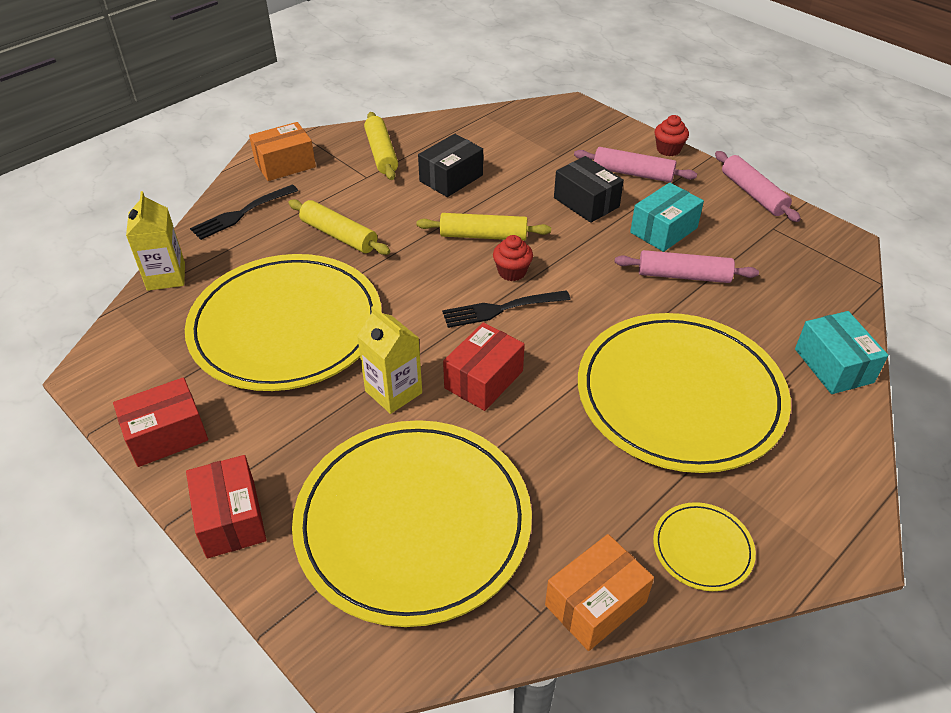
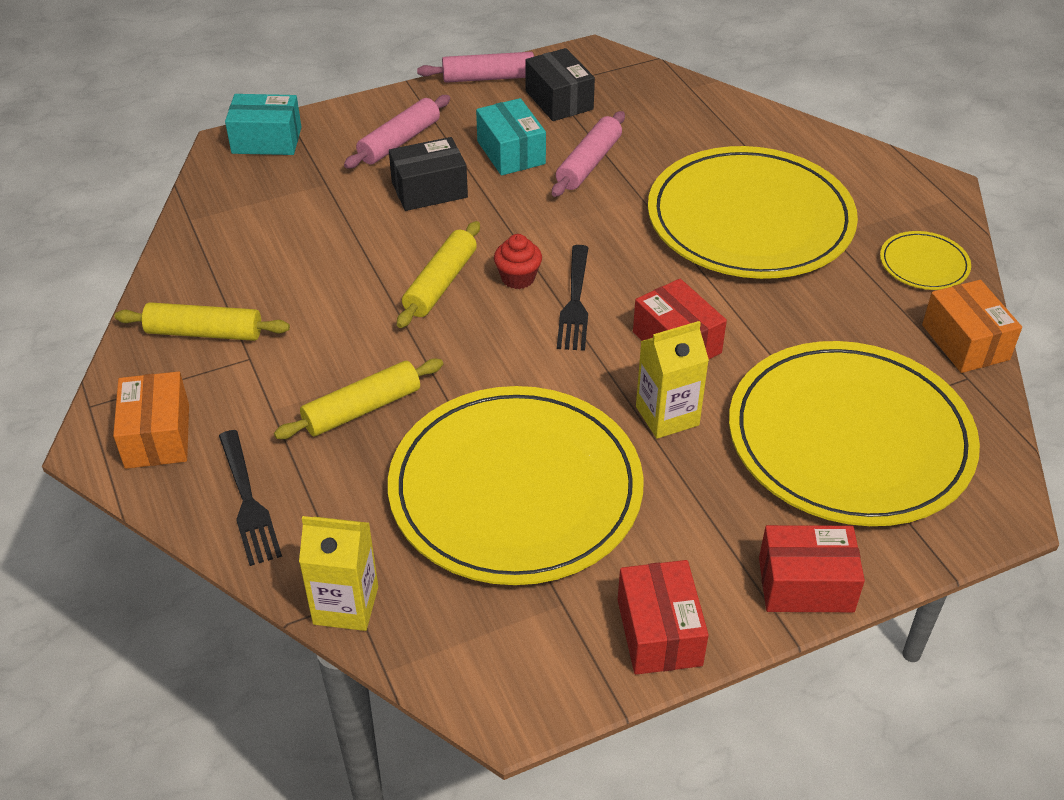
camera: 70 degrees left, 0 degrees up
black box [418,134,483,197] -> black box moved to [525,48,595,121]
red cupcake [655,115,689,156] -> none
turquoise box [795,311,888,394] -> turquoise box moved to [225,94,301,155]

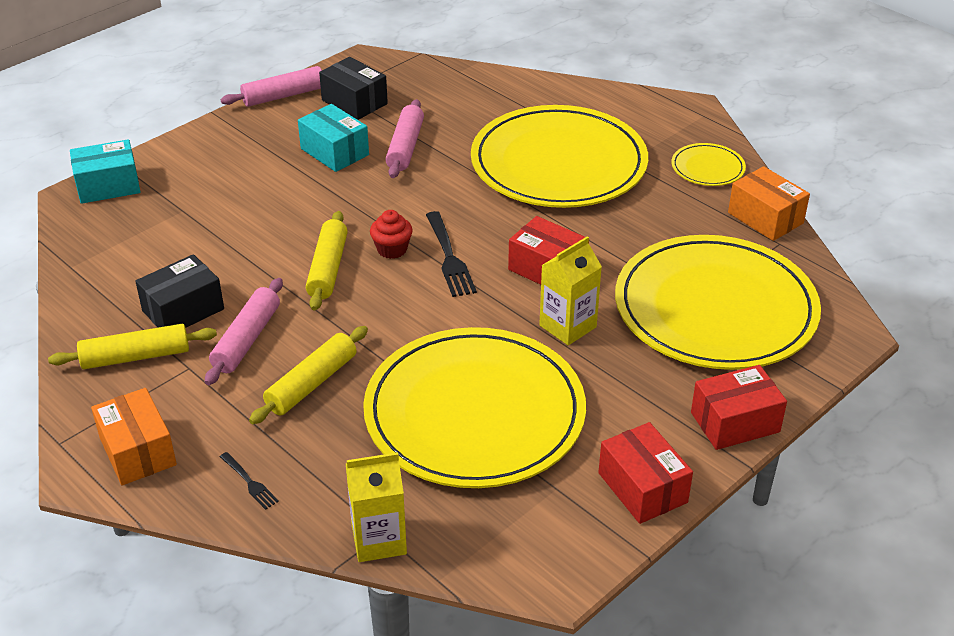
camera: 20 degrees left, 5 degrees down
black fork [219,430,282,566] -> black fork [220,452,279,510], size x0.55
pink rolling pin [344,95,450,169] -> pink rolling pin moved to [205,278,283,385]
black box [389,137,468,211] -> black box moved to [135,254,224,328]

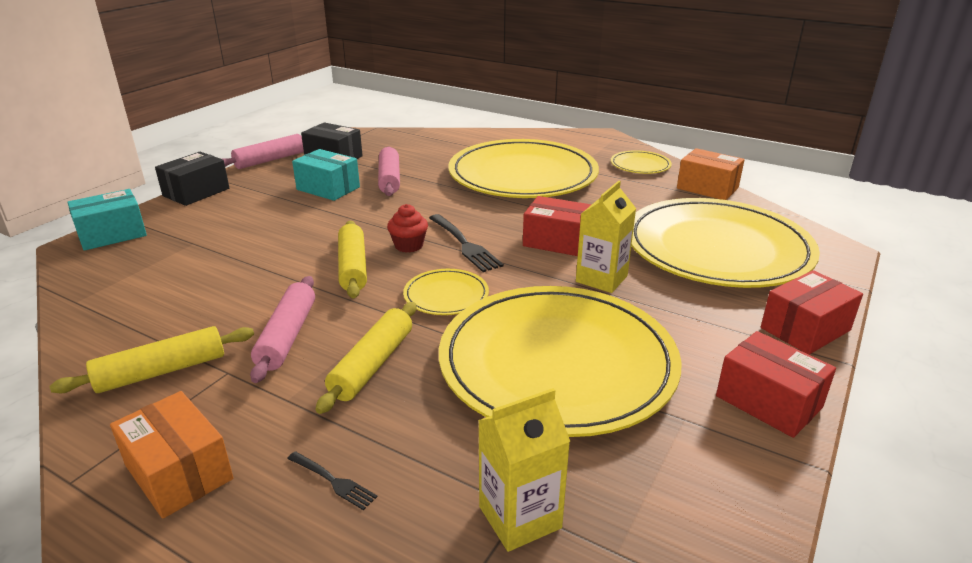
camera: 15 degrees left, 10 degrees down
black box [135,254,224,328] -> black box moved to [155,152,229,206]
none -> yellow plate [403,269,489,315]

